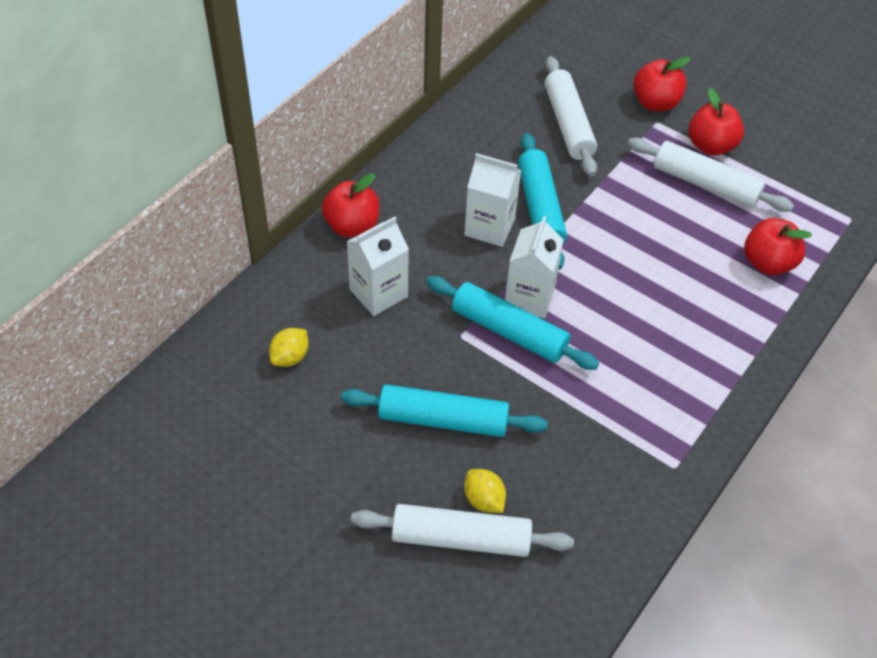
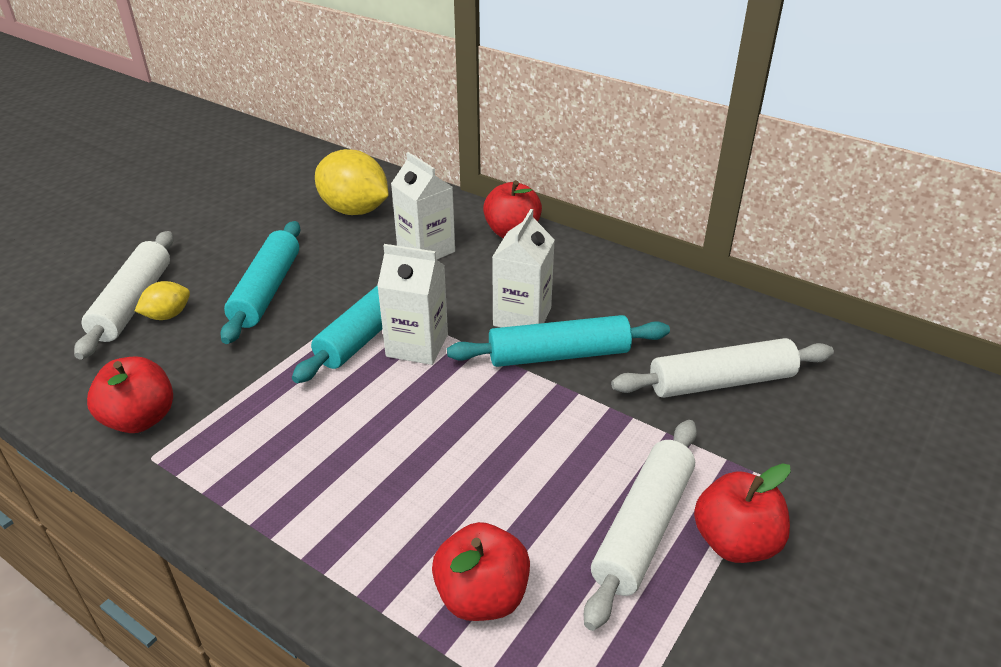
camera: 90 degrees right, 15 degrees down
yellow lemon [269,328,309,367] -> yellow lemon [315,149,389,215], size x2.00
red apple [633,57,691,112] -> red apple moved to [87,356,173,433]

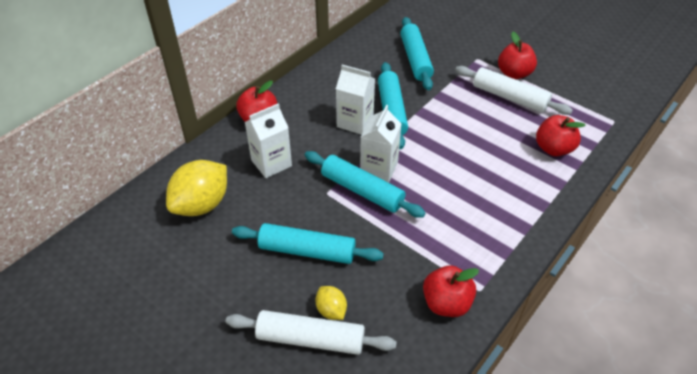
camera: 85 degrees left, 10 degrees up
white rolling pin [611,338,834,398] -> turquoise rolling pin [400,17,434,90]

